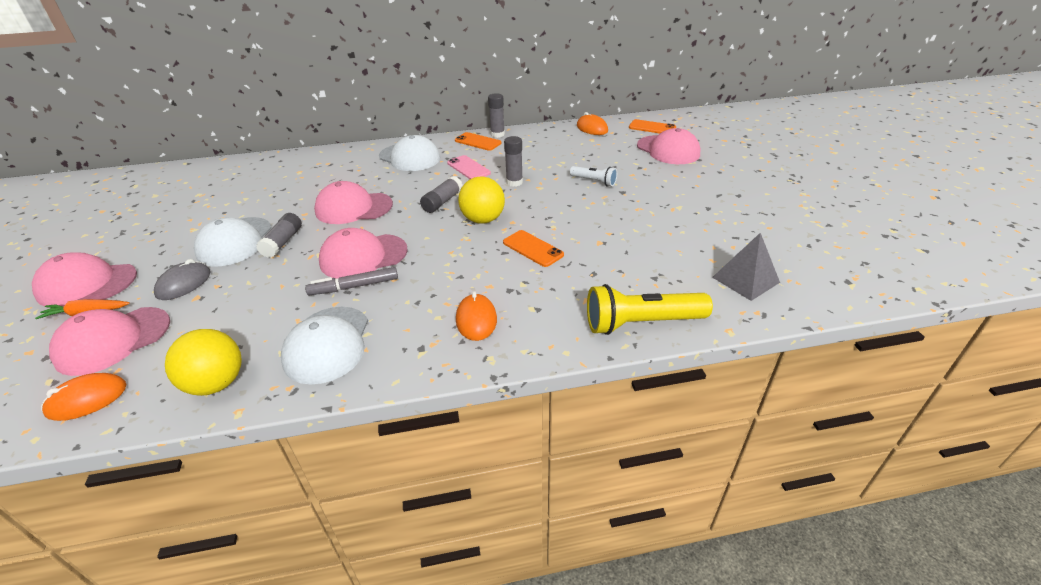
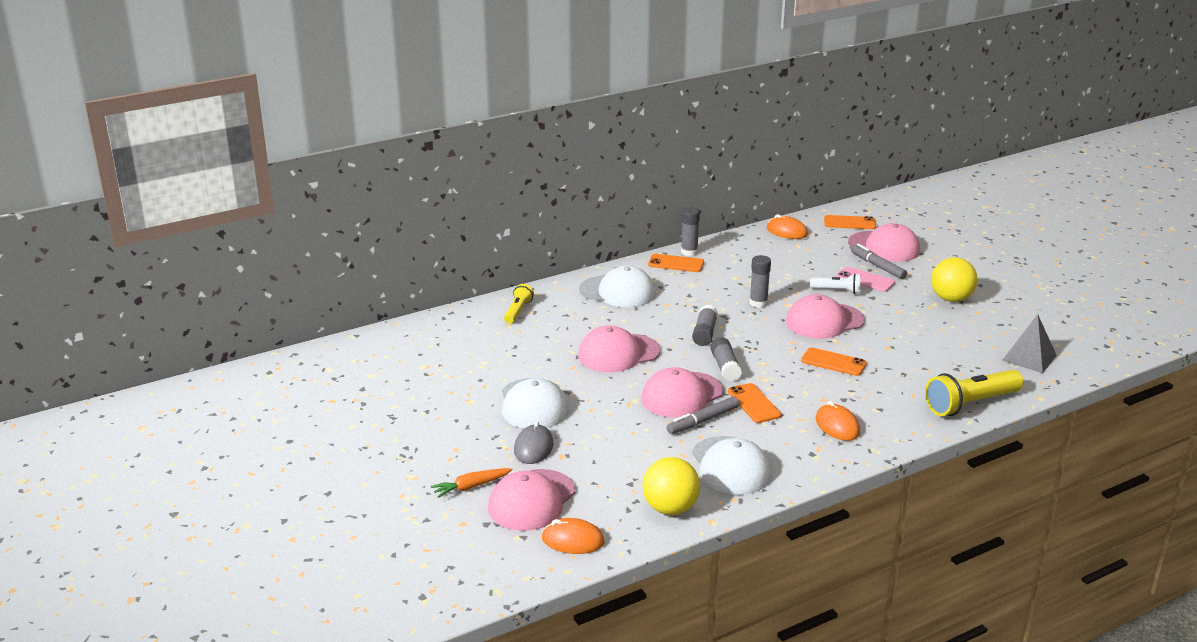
camera: 20 degrees left, 10 degrees down
pink cap [32,252,137,306] -> pink cap moved to [786,294,865,338]
orange mouse [41,373,127,421] -> orange mouse turned 60 degrees clockwise [542,518,604,554]
grey glue stick [256,213,302,258] -> grey glue stick moved to [710,337,742,382]
pink phone [447,155,491,179] -> pink phone moved to [836,267,895,292]
yellow ball [458,177,505,224] -> yellow ball moved to [931,257,978,302]
none -> yellow flashlight [504,284,534,324]
none -> orange phone [728,383,781,423]
none -> grey marker [851,244,907,279]

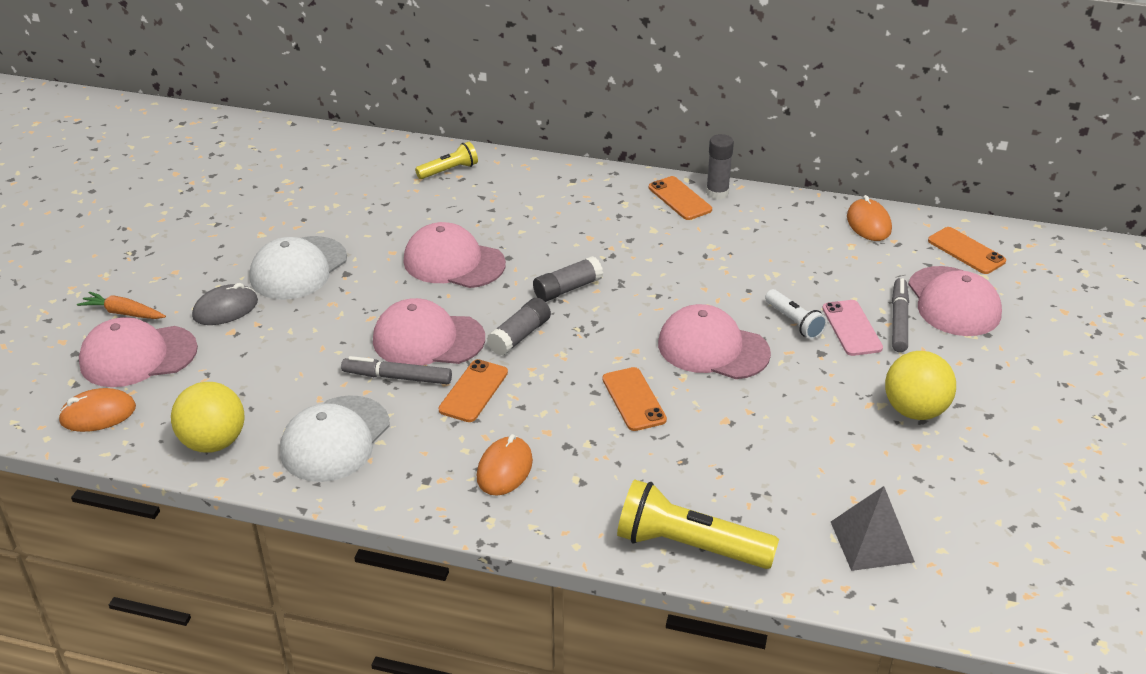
camera: 45 degrees right, 10 degrees up
orange mouse [542,518,604,554] -> orange mouse turned 75 degrees counterclockwise [58,388,136,432]
white cap [579,266,656,307] -> none
grey glue stick [749,255,771,308] -> none

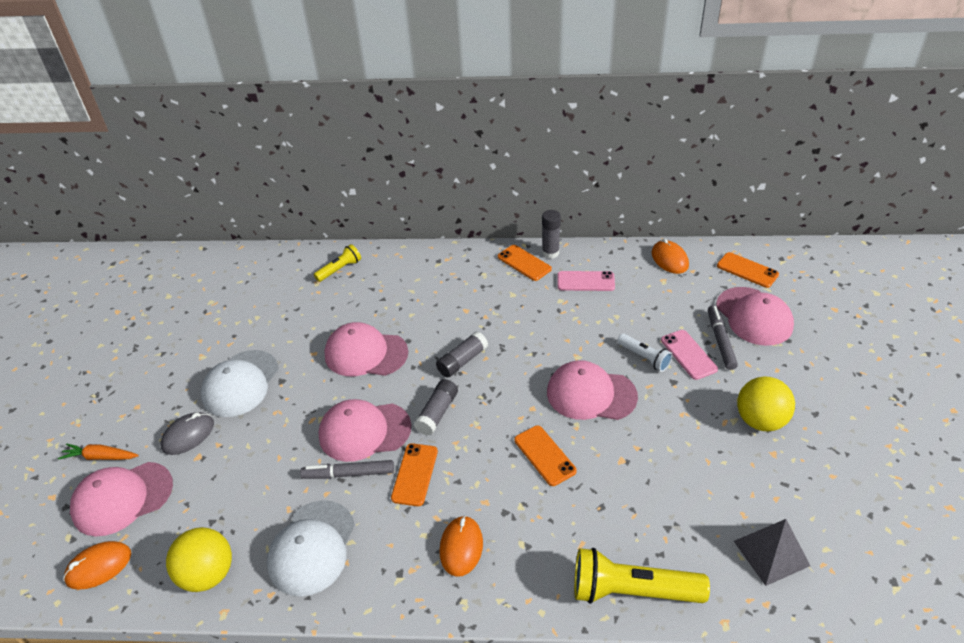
camera: 10 degrees left, 5 degrees up
none -> pink phone [558,271,615,291]

